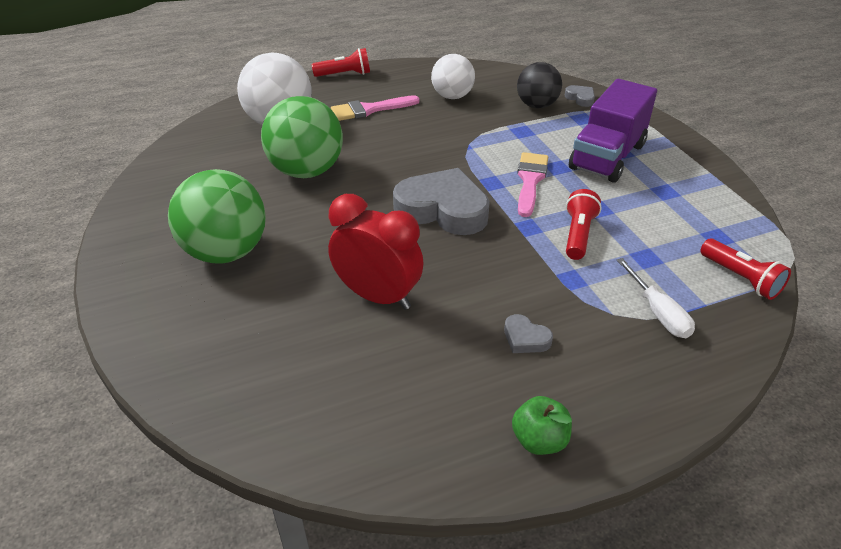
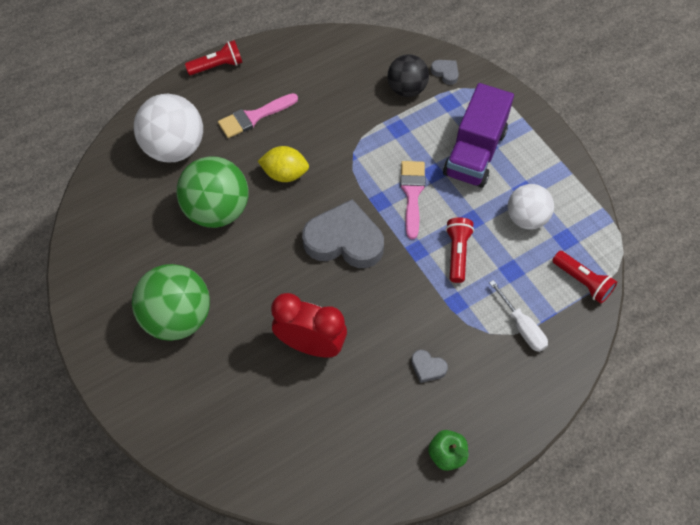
camera: 10 degrees left, 20 degrees up
white ball [431,54,475,99] -> white ball moved to [508,184,554,230]
none -> yellow lemon [258,146,309,182]

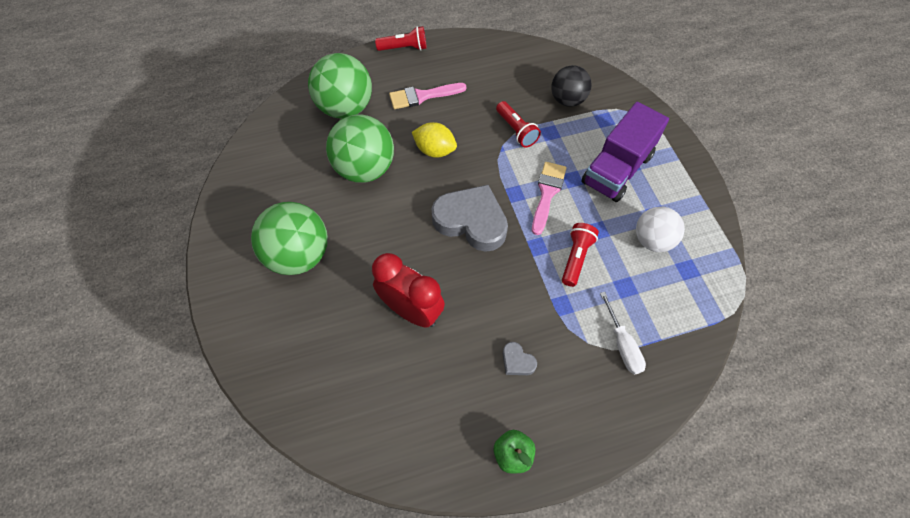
camera: 15 degrees right, 0 degrees up
white ball [134,94,203,162] -> green ball [308,53,372,118]
grey heart [431,60,459,85] -> none
red flashlight [552,251,617,304] -> red flashlight moved to [496,101,541,147]

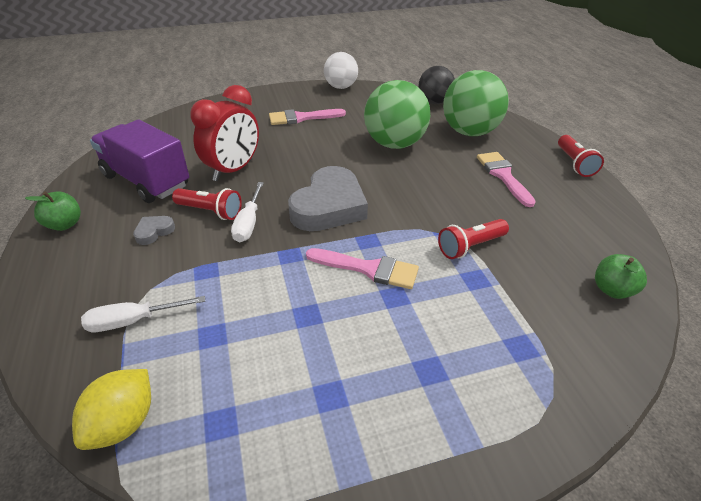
camera: 90 degrees right, 20 degrees down
green ball [251,202,328,275] -> pink brush [269,109,346,125]
yellow lemon [412,122,457,158] -> yellow lemon moved to [72,369,151,450]
black ball [551,65,592,107] -> black ball moved to [418,66,455,104]
red flashlight [562,223,599,287] -> red flashlight moved to [172,188,242,220]
purple truck [581,102,669,202] -> purple truck moved to [90,120,189,203]
white ball [636,206,685,252] -> white ball moved to [324,52,358,89]
none -> white screwdriver [231,182,264,242]
none -> green apple [595,254,647,299]

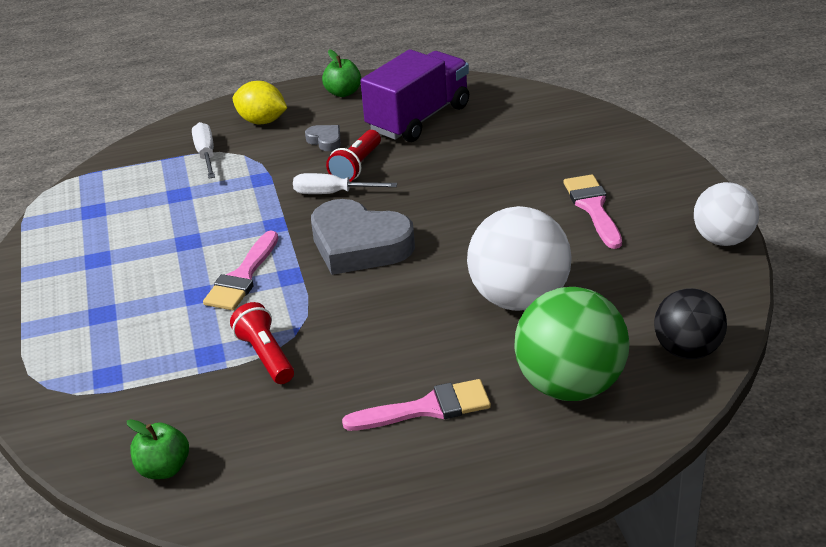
camera: 95 degrees right, 5 degrees down
yellow lemon [72,369,151,450] -> yellow lemon moved to [233,81,287,124]
red clock [190,85,259,181] -> none
green ball [364,80,430,149] -> white ball [467,206,572,311]
red flashlight [558,135,604,177] -> none

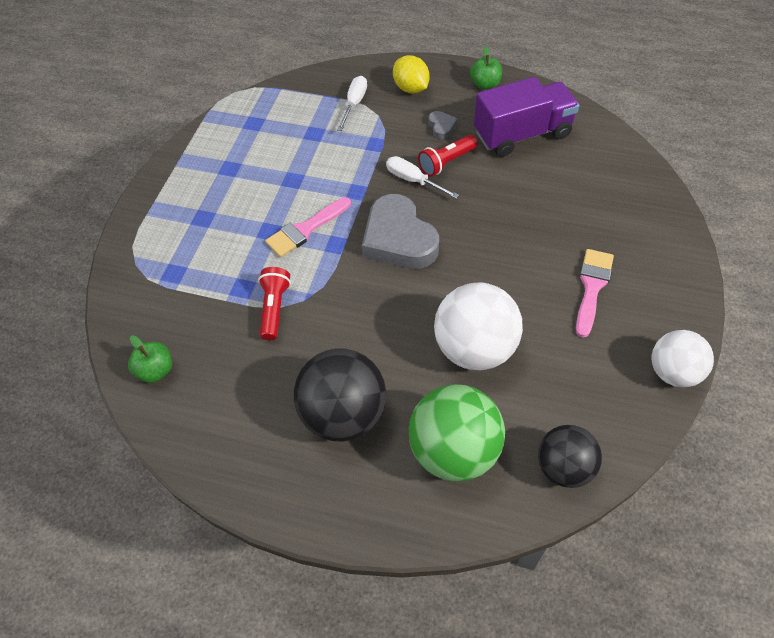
camera: 30 degrees right, 20 degrees up
pink brush [342,379,491,431] -> black ball [294,348,386,441]

